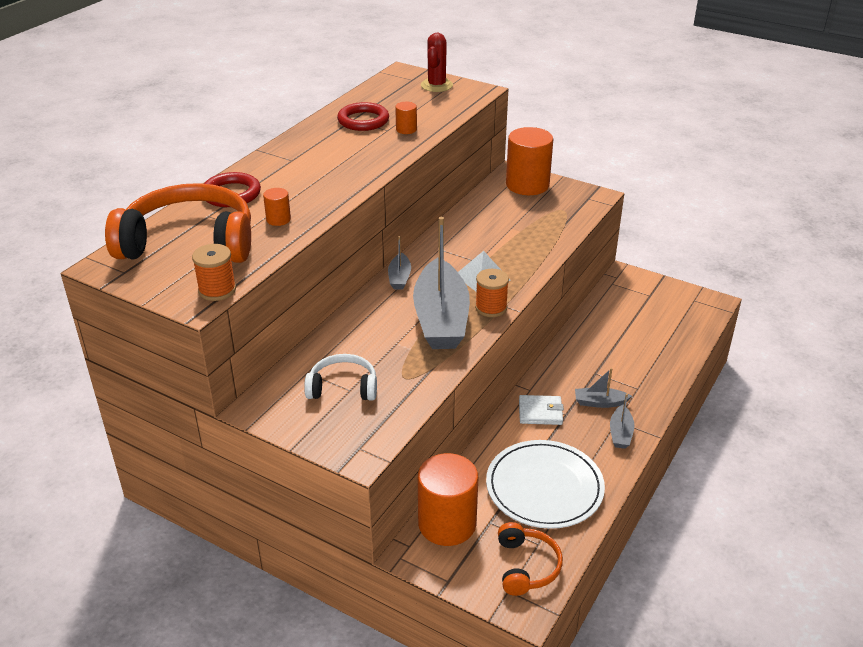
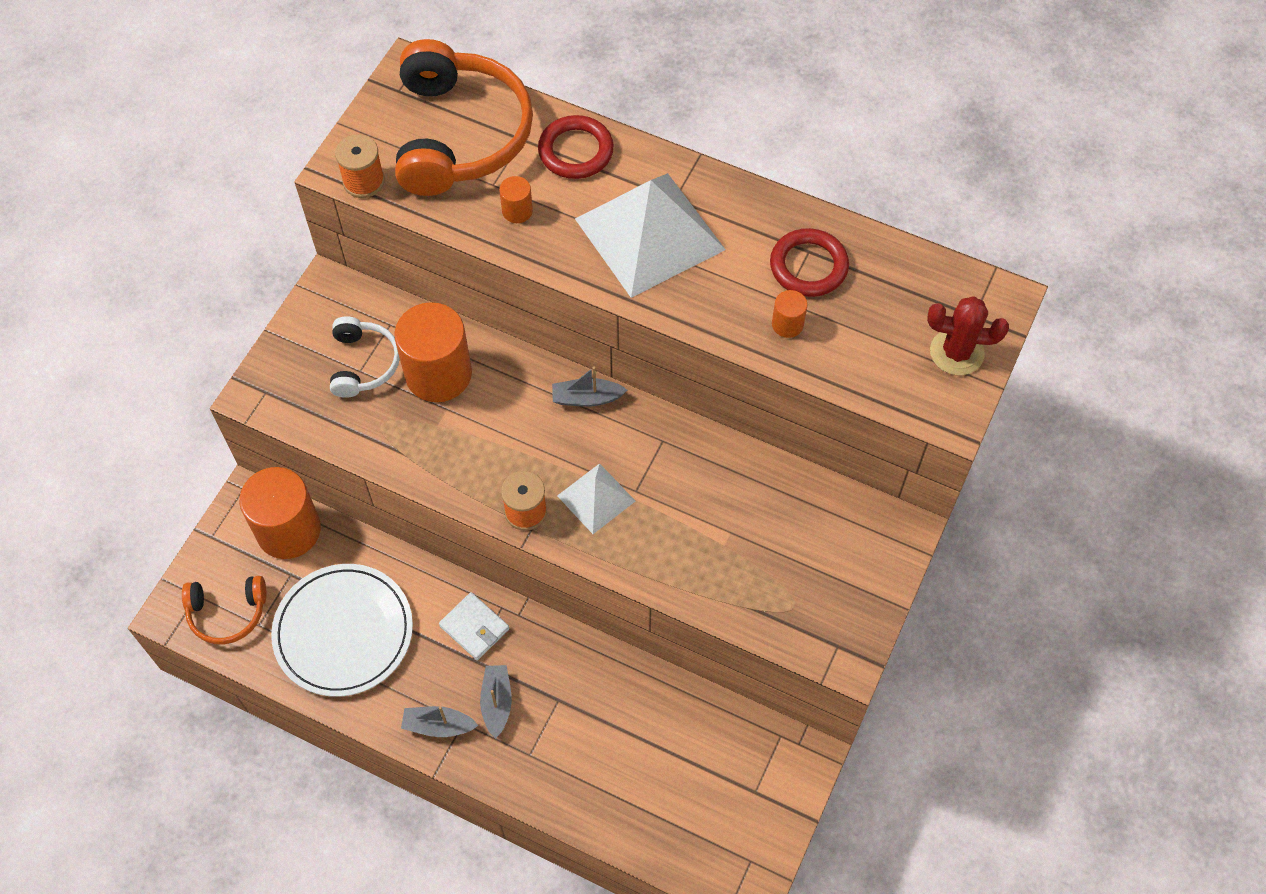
camera: 85 degrees right, 25 degrees up
grey boat [413,217,470,349] -> none
orange cylinder [506,127,553,195] -> orange cylinder moved to [394,302,472,402]
white wallet [519,395,564,425] -> white wallet turned 45 degrees counterclockwise [439,592,509,660]
none -> white pyramid [575,173,726,298]

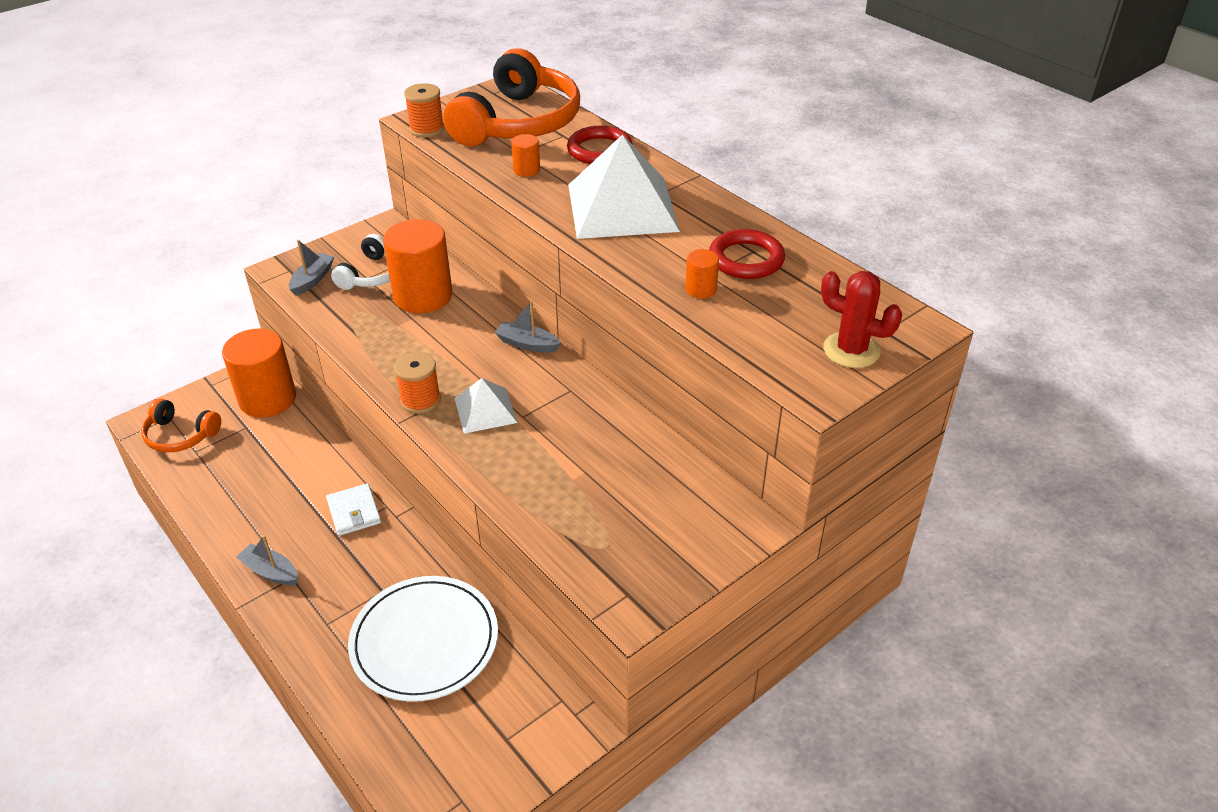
camera: 25 degrees right, 20 degrees down
white plate [271,564,413,697] -> white plate moved to [348,576,498,702]
grey boat [480,665,512,739] -> grey boat moved to [289,240,334,296]

